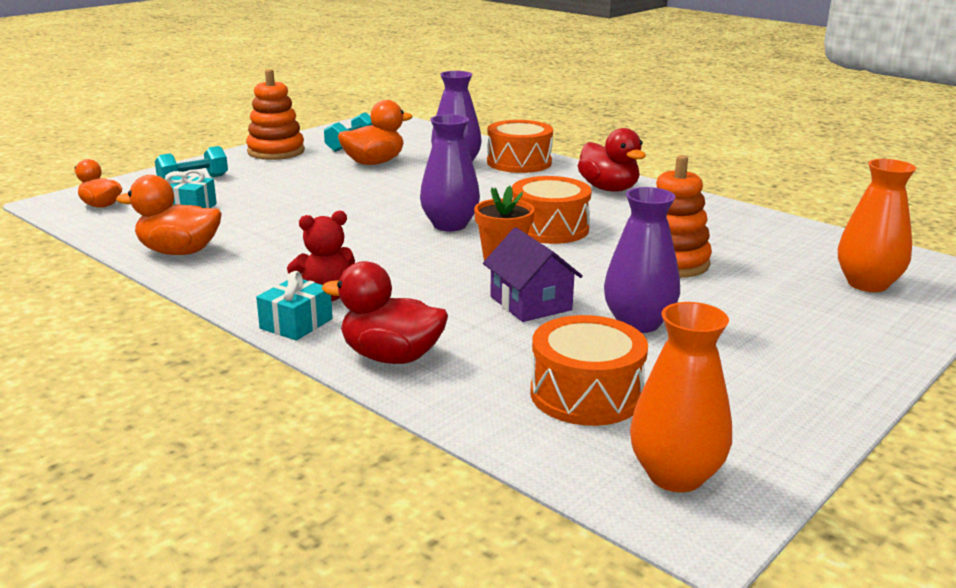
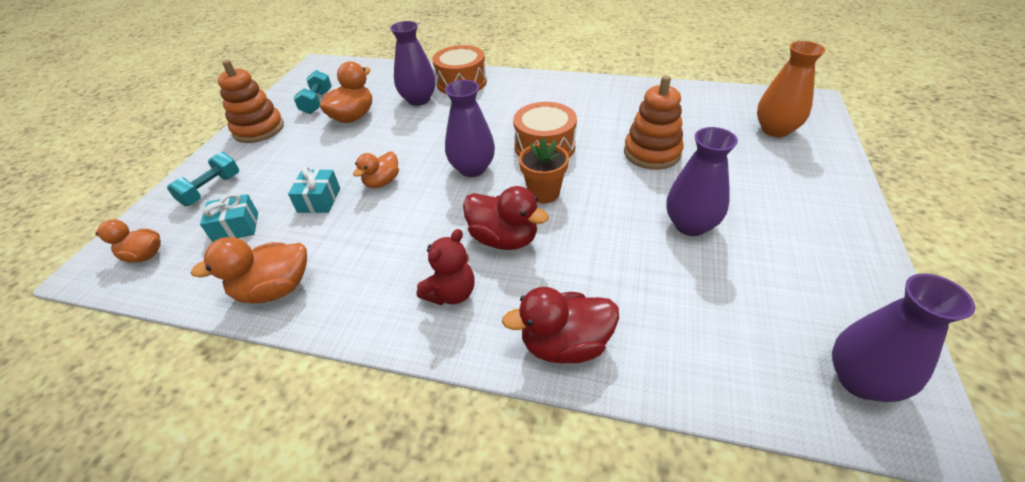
camera: 25 degrees left, 20 degrees up
turquoise gift [256,271,333,341] -> turquoise gift moved to [288,167,340,213]
purple house [483,227,583,322] -> none
orange drum [531,315,648,426] -> none
red duck [578,128,646,192] -> red duck moved to [463,186,549,250]
orange vase [630,302,732,492] -> purple vase [832,273,975,402]
none -> orange duck [353,152,399,188]

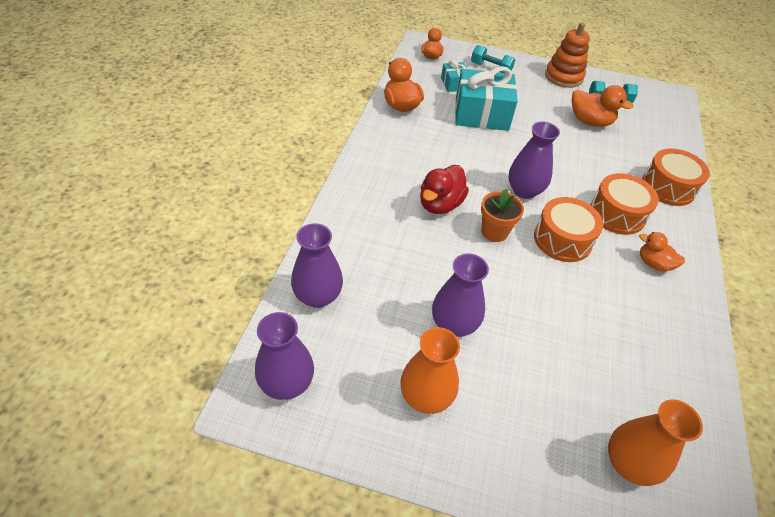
camera: 85 degrees right, 5 degrees up
turquoise gift [288,167,340,213] -> turquoise gift [455,66,518,131], size x1.99
orange duck [353,152,399,188] -> orange duck moved to [639,232,685,272]
purple vase [390,21,436,106] -> purple vase moved to [291,223,343,308]
red teddy bear [417,229,474,305] -> none
red duck [502,287,619,364] -> none
orange stacking toy [624,75,684,170] -> none
none -> orange vase [400,327,460,414]
none -> orange drum [590,173,659,235]

